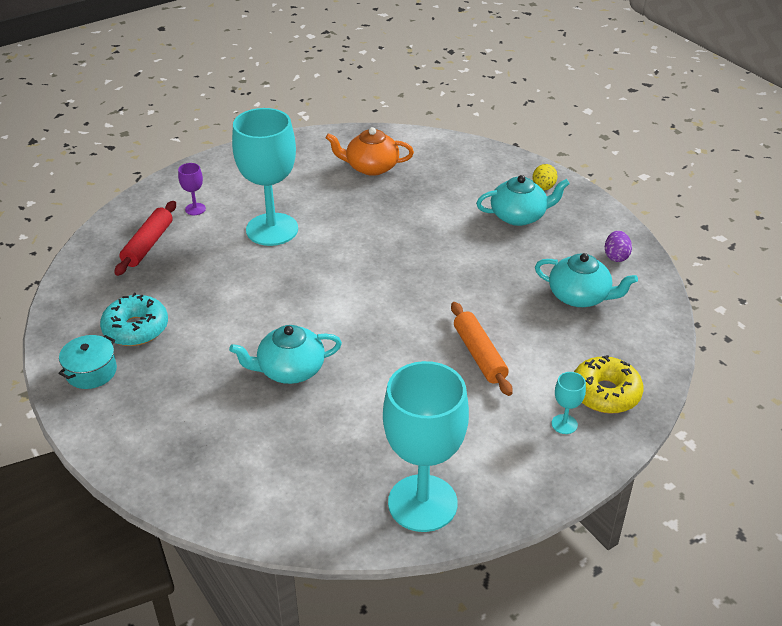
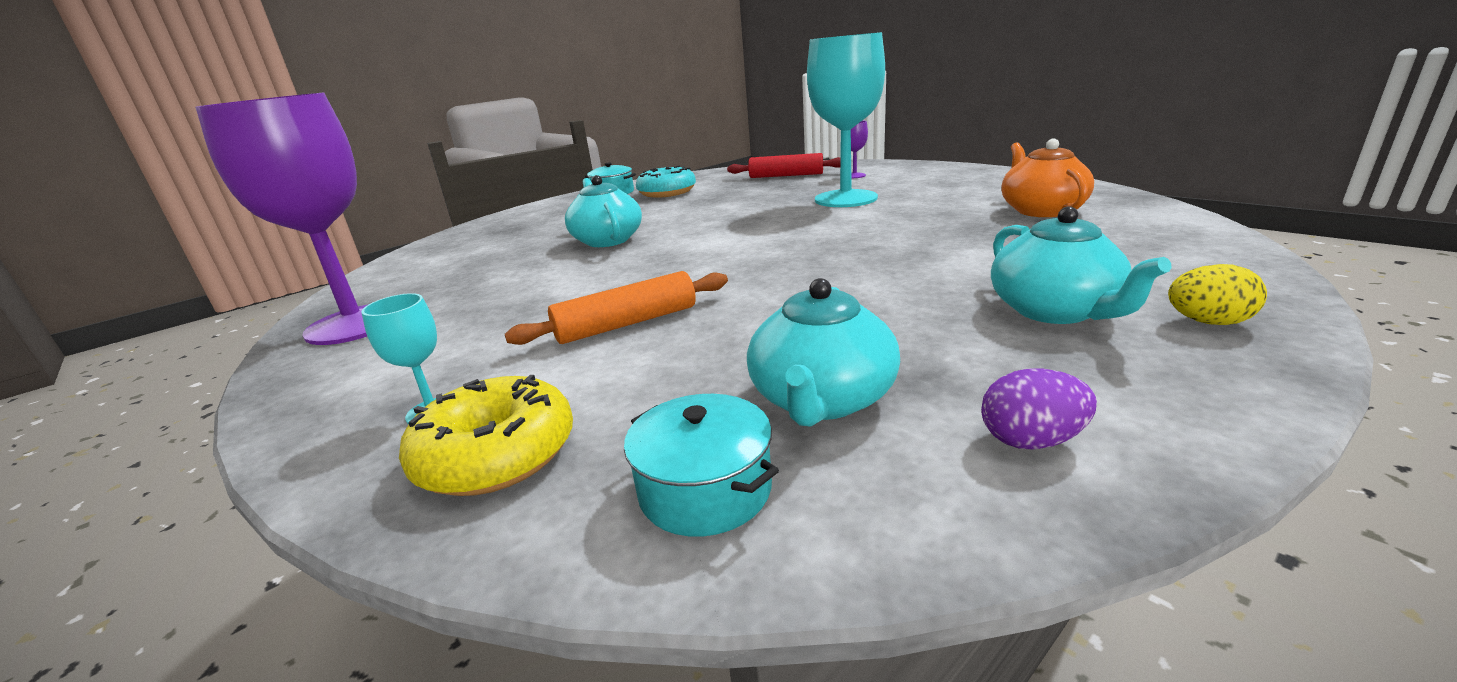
camera: 85 degrees right, 15 degrees down
turquoise goblet [383,361,469,532] -> purple goblet [195,93,369,345]
none -> turquoise pot [624,394,779,537]

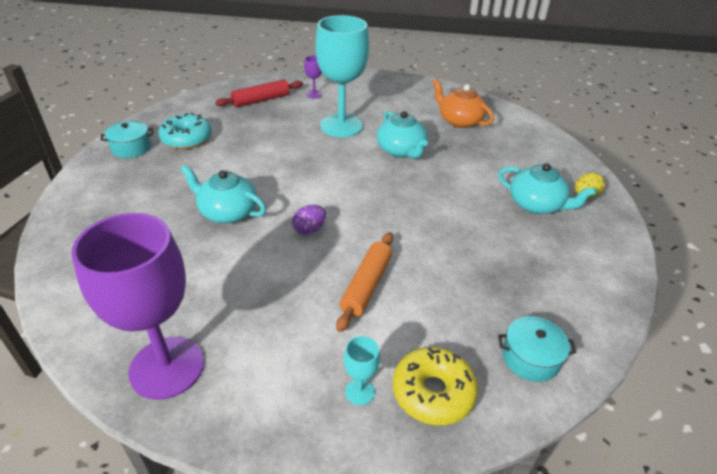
camera: 45 degrees left, 15 degrees up
turquoise teapot [747,278,900,427] -> turquoise teapot moved to [377,111,428,158]
purple egg [981,368,1097,450] -> purple egg moved to [292,205,326,235]

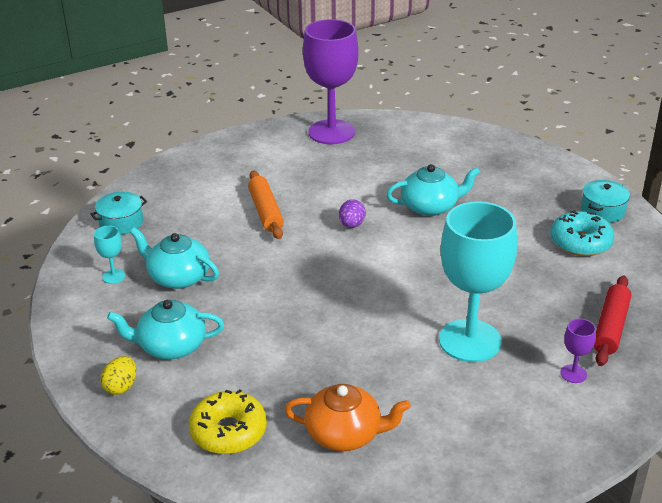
camera: 145 degrees right, 5 degrees down
turquoise goblet [344,336,380,405] -> turquoise goblet moved to [94,226,126,284]
turquoise teapot [377,111,428,158] -> turquoise teapot moved to [130,227,219,289]
yellow donut [393,347,478,425] -> yellow donut moved to [189,389,267,454]

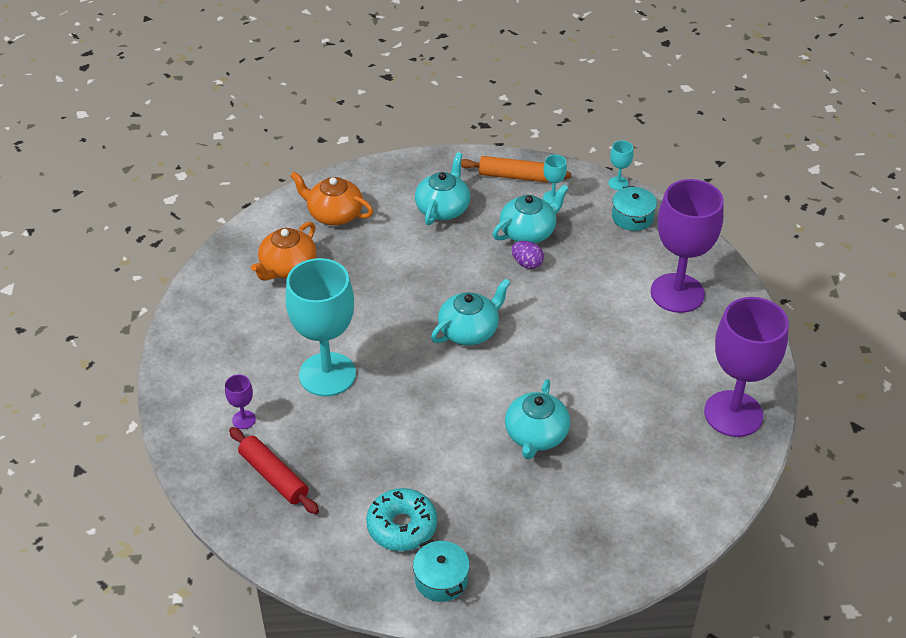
camera: 115 degrees right, 10 degrees up
yellow egg [101,356,136,395] -> none
yellow donut [189,389,267,454] -> orange teapot [290,172,373,225]
orange rolling pin [248,170,284,239] -> orange rolling pin moved to [461,156,571,183]
purple egg [339,199,366,228] -> purple egg moved to [512,241,544,269]
none -> turquoise teapot [431,279,511,345]
none -> turquoise goblet [609,140,634,190]
none -> purple goblet [651,179,724,313]

